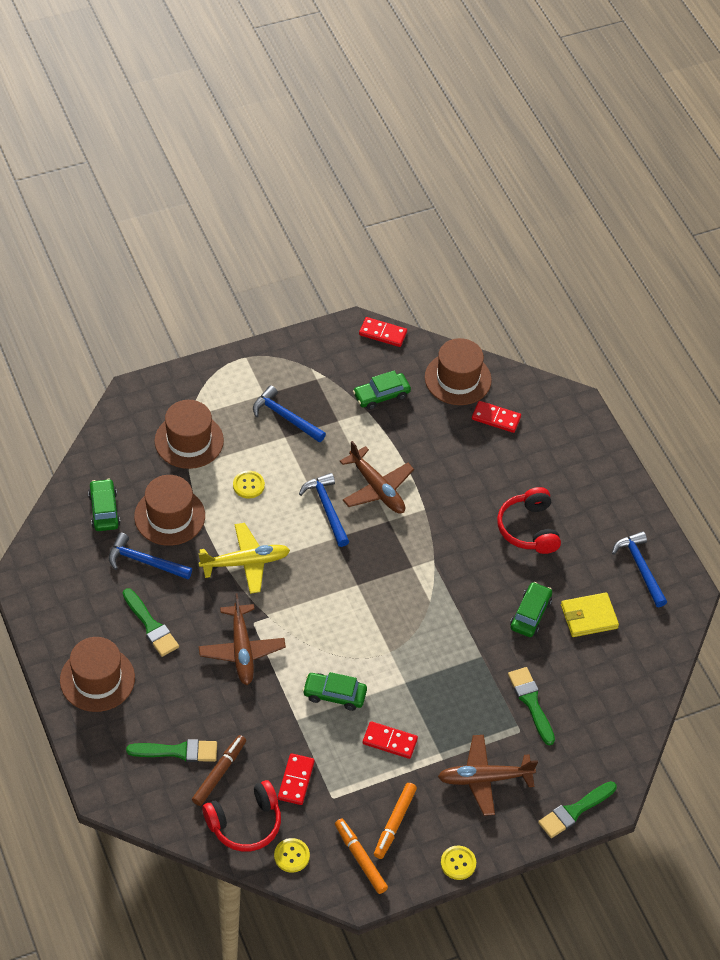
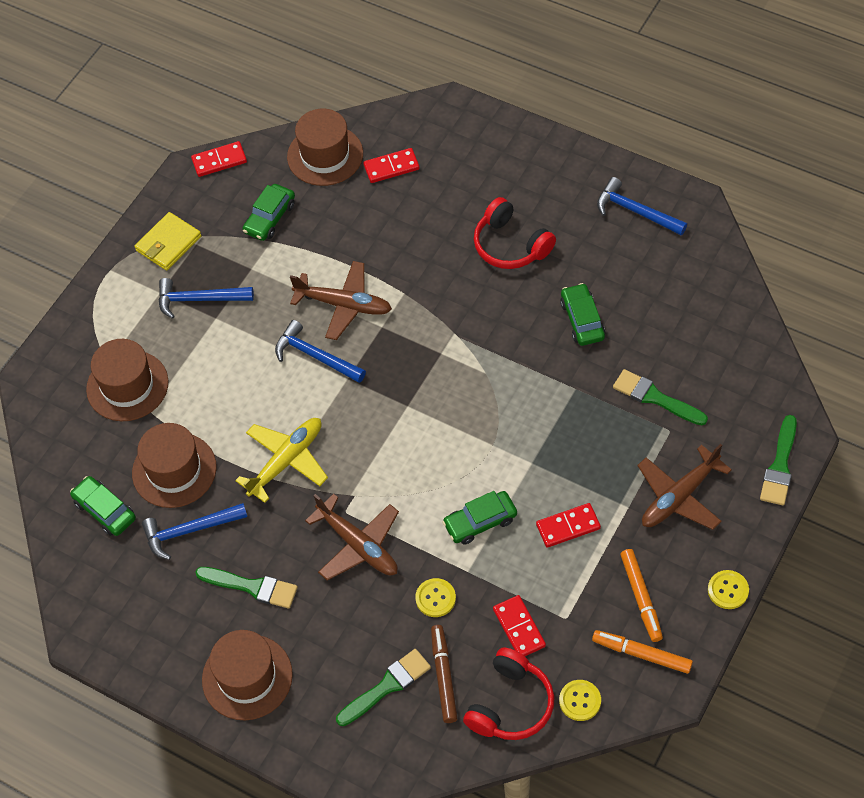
camera: 30 degrees left, 5 degrees up
yellow button [233,471,265,499] -> yellow button moved to [415,578,456,617]
yellow wallet [561,592,619,637] -> yellow wallet moved to [135,212,201,271]

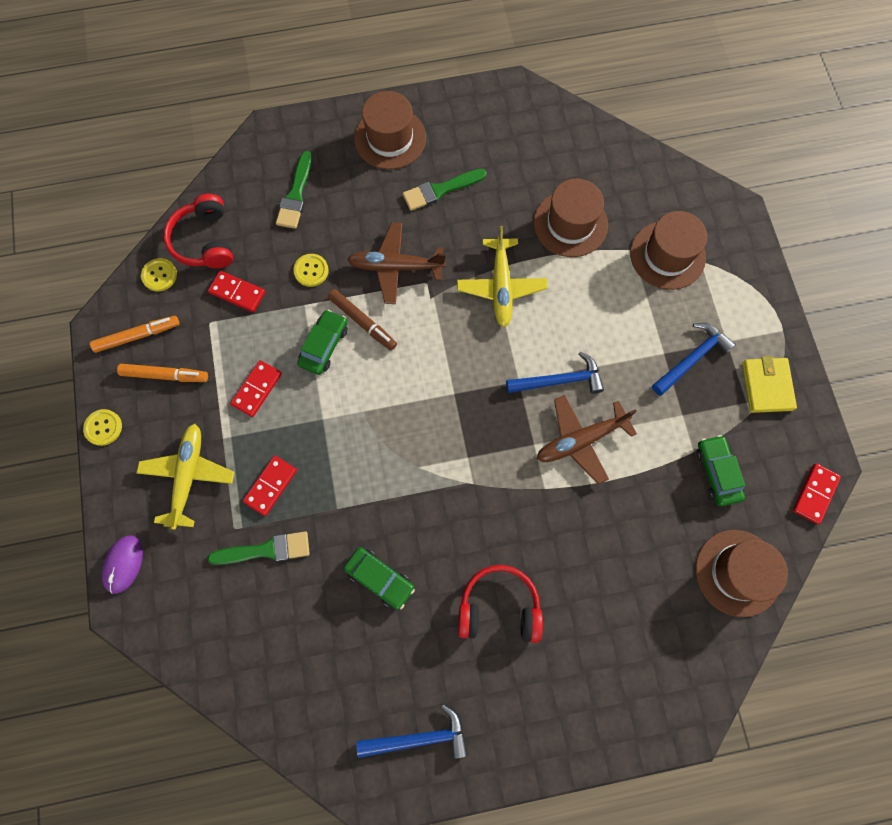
camera: 135 degrees right, 15 degrees up
green car [70,476,136,536] -> none
blue hammer [142,503,247,560] -> none
red domino [363,148,420,183] -> red domino moved to [243,456,297,516]
brown marker [431,625,458,723] -> brown marker moved to [328,289,397,350]
orange marker [620,549,663,642] -> orange marker turned 150 degrees clockwise [117,364,208,382]
brown plane [637,444,732,530] -> yellow plane [136,424,234,530]
green brush [760,415,797,505] -> purple mouse [102,535,143,594]

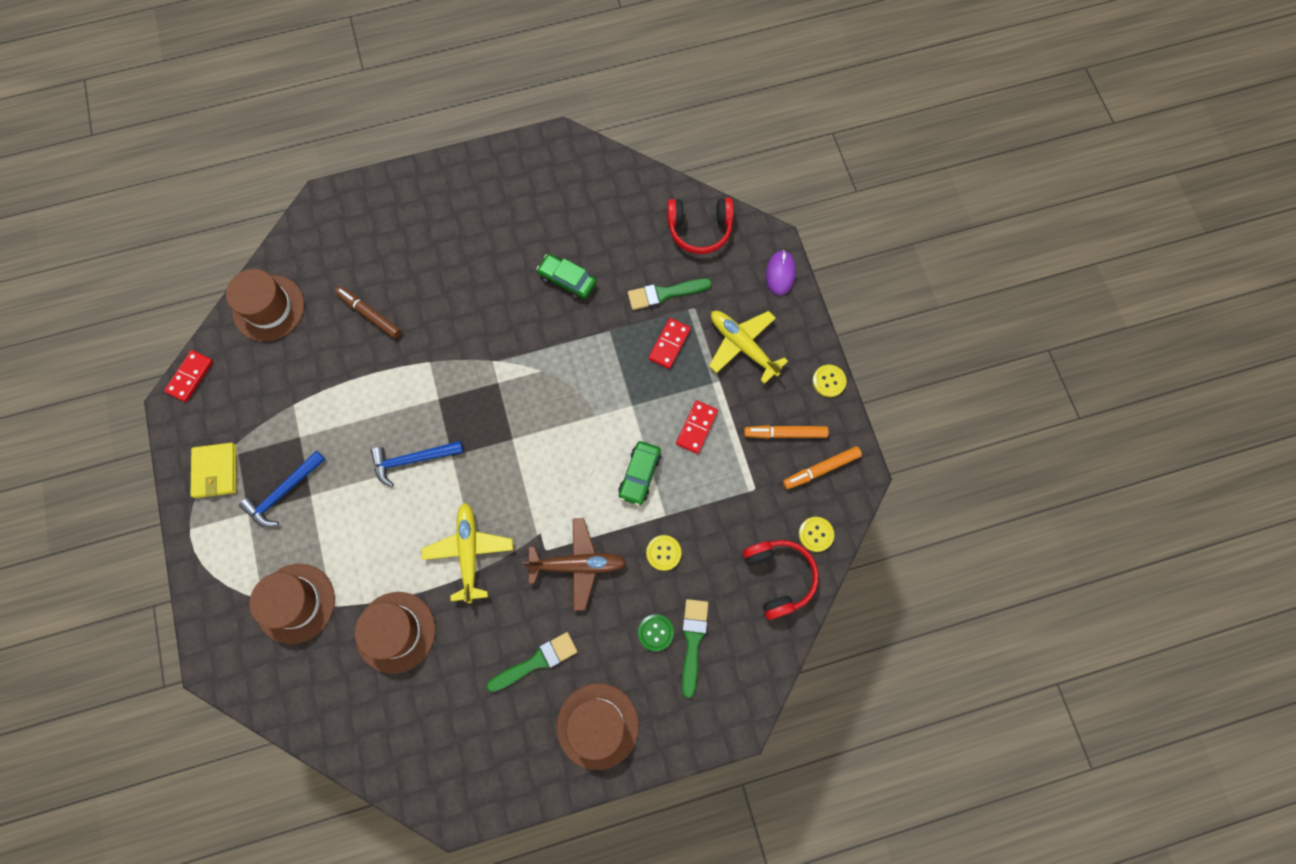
camera: 175 degrees right, 0 degrees up
yellow plane [136,424,234,530] -> yellow plane turned 135 degrees clockwise [709,311,788,384]
red domino [208,271,265,312] -> none
brown marker [328,289,397,350] -> brown marker moved to [335,286,401,338]
blue hammer [356,704,468,758] -> none
red headphones [458,565,543,643] -> red headphones moved to [667,198,734,254]
brown plane [537,395,637,484] -> none
green car [696,435,745,506] -> none
none -> green button [638,614,674,651]

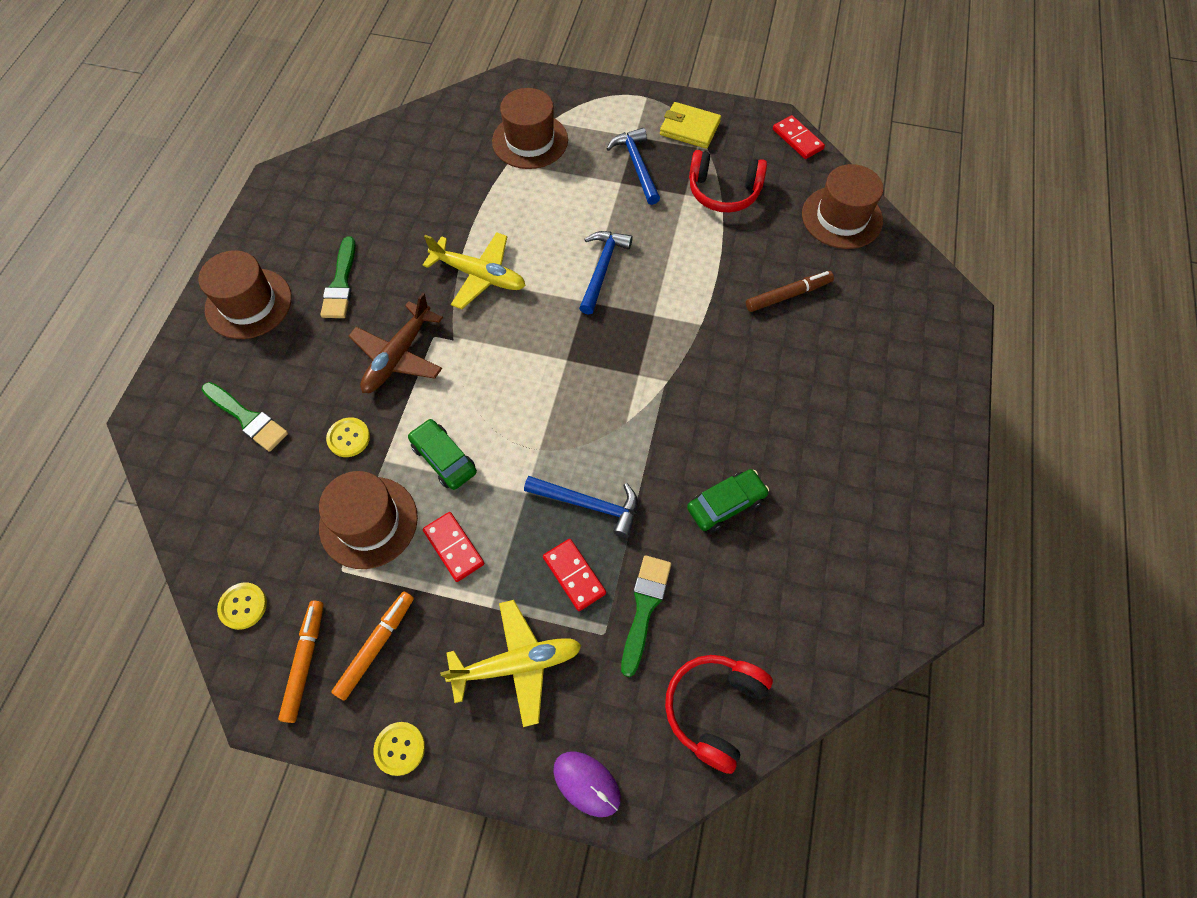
camera: 120 degrees right, 10 degrees down
brown hat [355,592,435,674] -> brown hat moved to [319,471,418,569]
green button [638,614,674,651] -> none
red headphones [743,540,819,620] -> red headphones moved to [689,150,767,213]
none -> blue hammer [524,476,638,538]

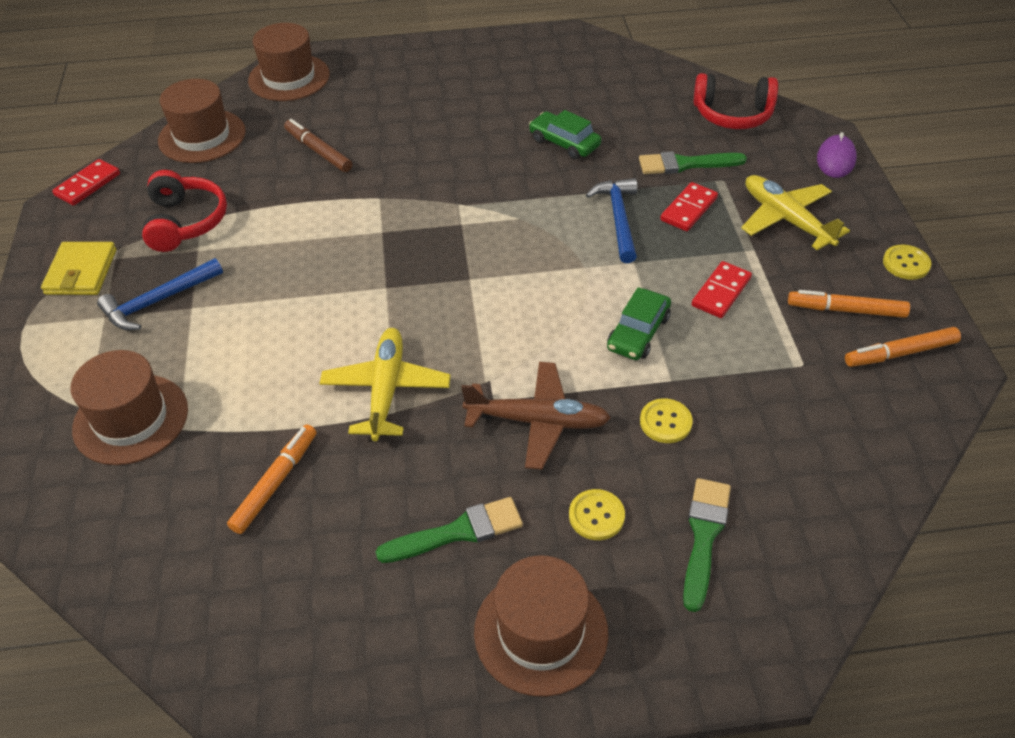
camera: 110 degrees left, 15 degrees down
yellow button [217,582,267,630] -> yellow button moved to [569,489,625,540]
brown hat [319,471,418,569] -> brown hat moved to [248,23,330,101]
blue hammer [579,231,633,315] -> none
none -> orange marker [227,424,316,534]

